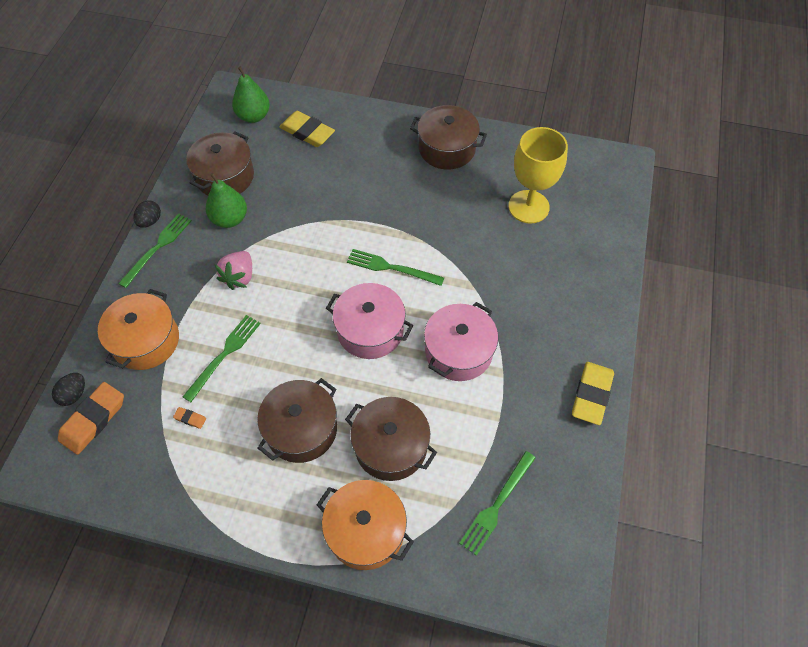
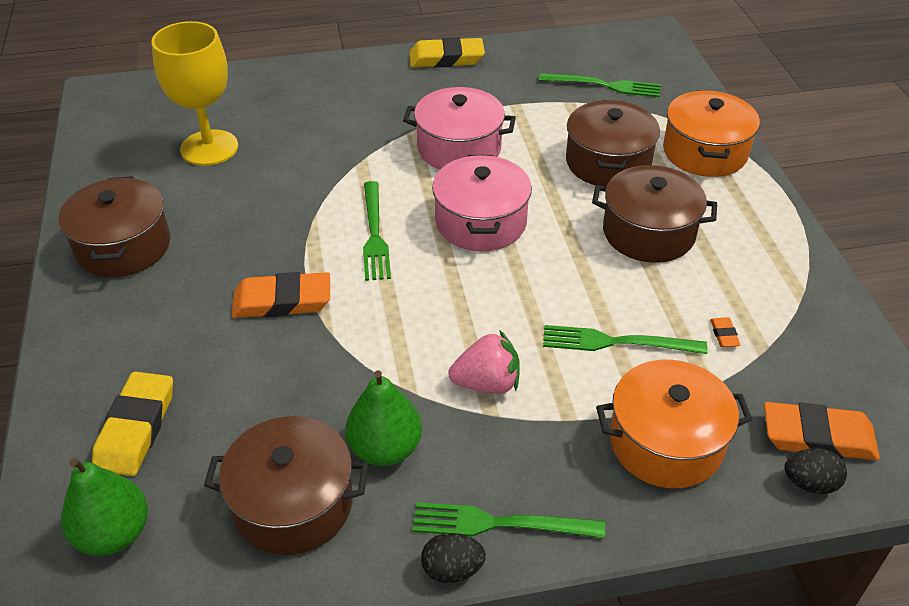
camera: 115 degrees left, 15 degrees down
none -> orange eraser [232,272,330,318]

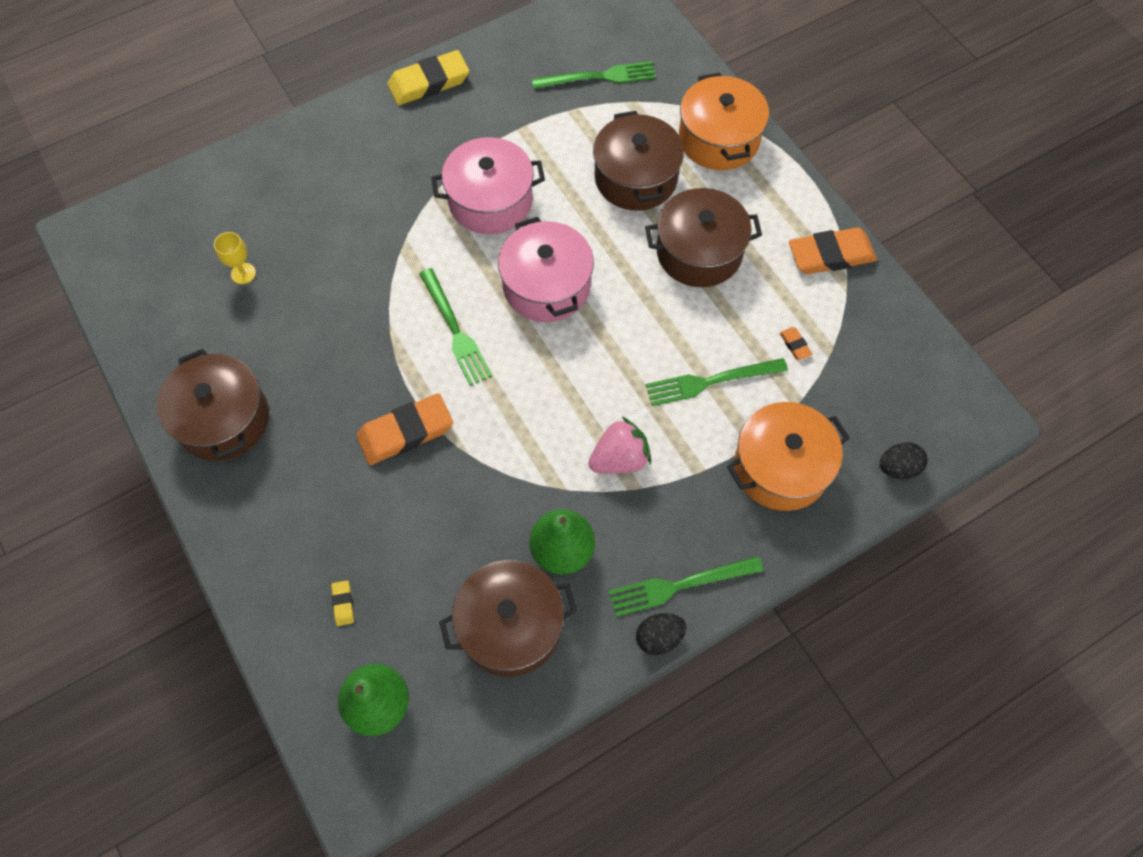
camera: 20 degrees left, 20 degrees up
yellow eraser [92,372,173,476] -> yellow eraser [331,580,354,626], size x0.43
yellow goblet [151,21,238,166] -> yellow goblet [214,232,256,284], size x0.42
orange eraser [764,402,880,460] -> orange eraser moved to [789,227,877,274]

